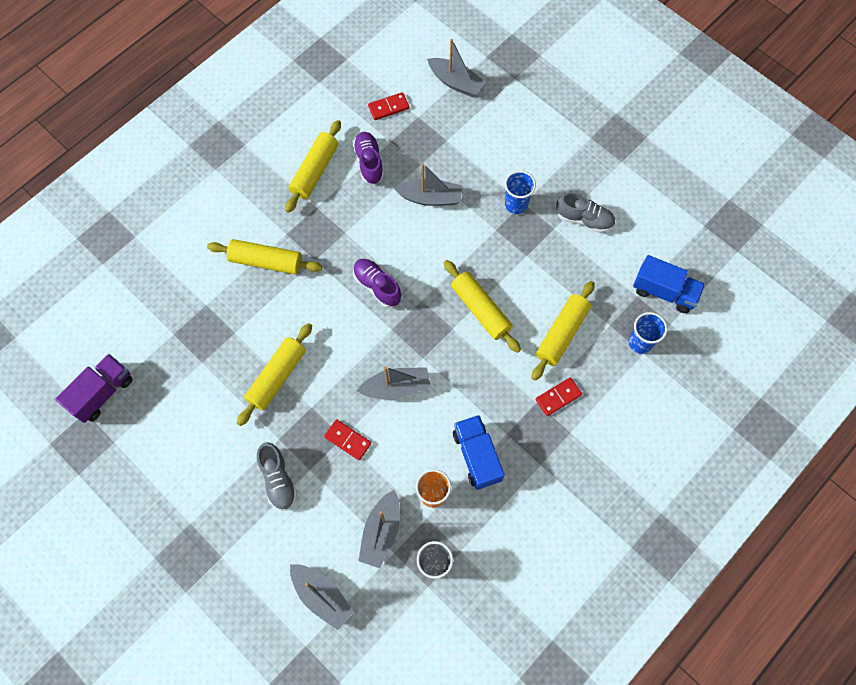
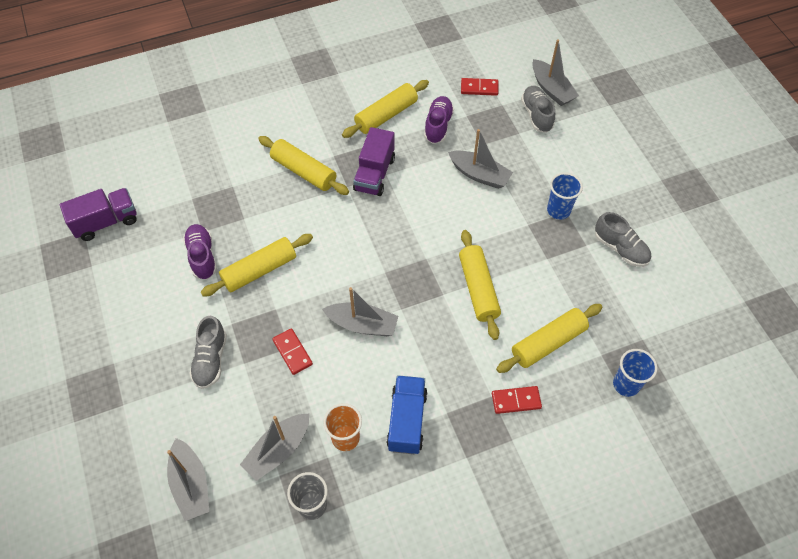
camera: 25 degrees right, 10 degrees down
purple shoe [353,259,401,308] -> purple shoe moved to [183,224,217,280]
blue truck [633,255,705,313] -> none
none -> purple truck [353,127,395,196]
none -> grey shoe [521,86,555,133]

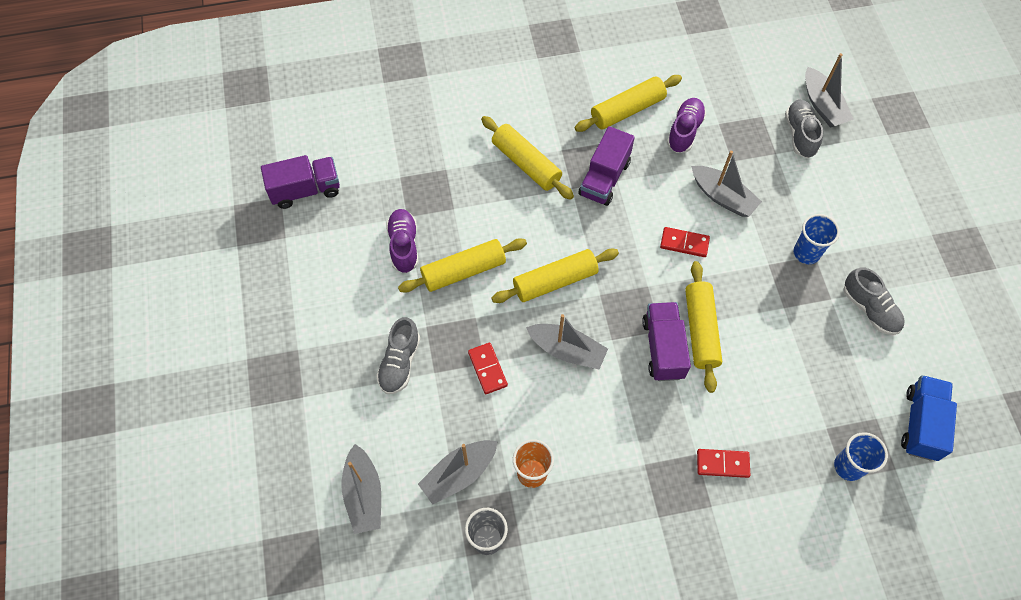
camera: 10 degrees right, 5 degrees up
blue truck [387,375,428,454] -> blue truck moved to [901,375,957,461]
red domino [461,78,499,96] -> red domino moved to [660,227,710,257]
yellow rolling pin [496,304,602,373] -> yellow rolling pin moved to [491,249,619,303]
none -> purple truck [642,302,691,381]

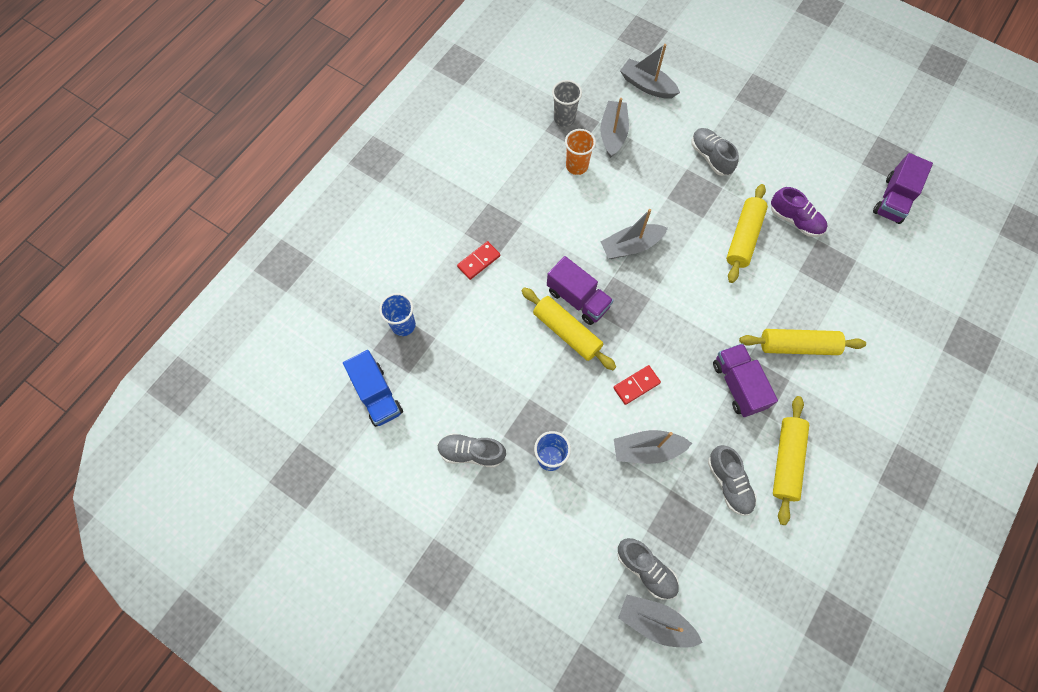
camera: 135 degrees right, 5 degrees up
red domino [468,343,508,394] -> none
yellow rolling pin [491,249,619,303] -> none
purple shoe [667,98,706,153] -> grey shoe [708,445,757,516]

